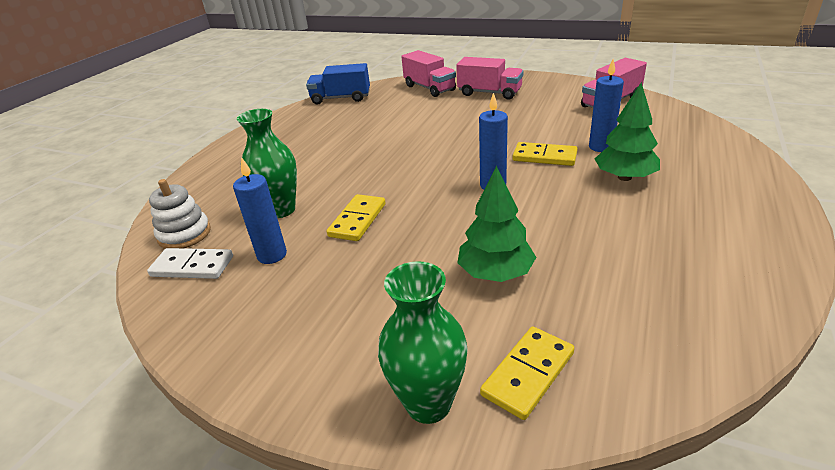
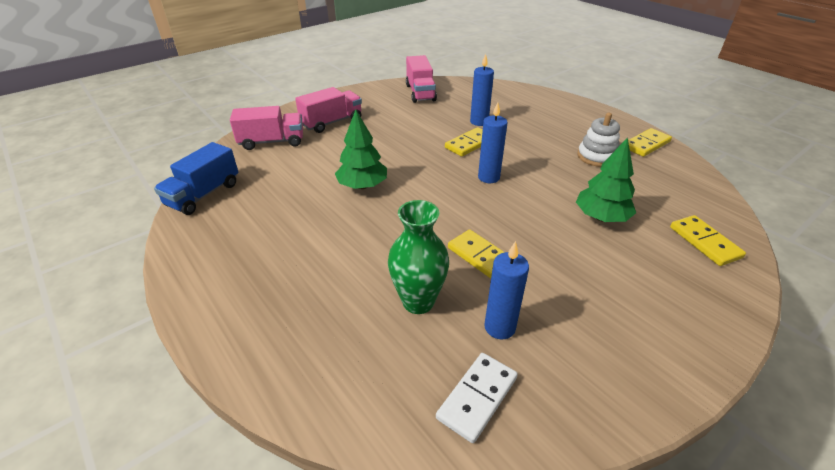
camera: 65 degrees left, 5 degrees up
white stacking toy [149,179,211,249] -> white stacking toy moved to [577,113,620,167]
green vase [378,261,468,424] -> none
green tree [595,82,660,181] -> green tree moved to [335,110,387,189]
none -> yellow domino [628,128,672,157]

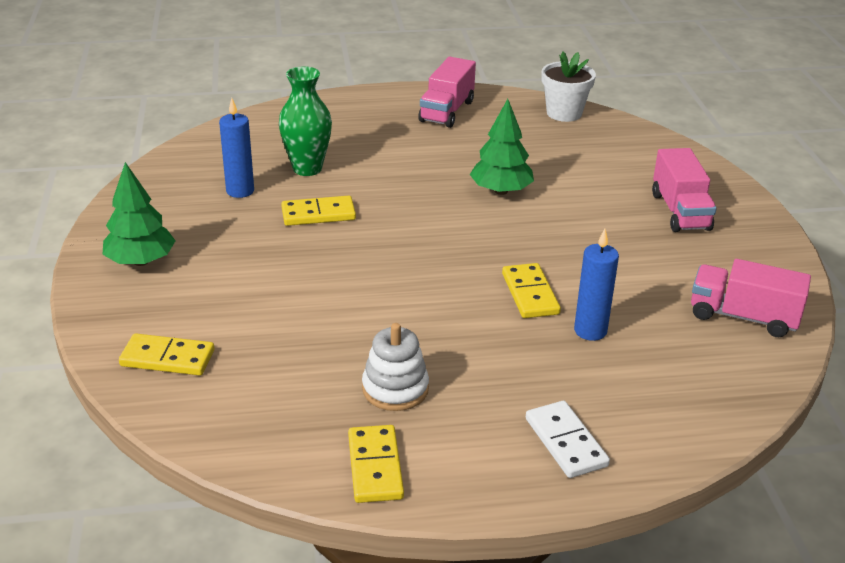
camera: 120 degrees right, 5 degrees down
blue truck [154,142,239,215] -> white flower pot [542,51,596,122]
pink truck [230,106,303,150] -> pink truck moved to [418,57,476,128]
white domino [436,353,518,443] -> white domino moved to [526,401,610,478]
blue candle [478,102,508,183] -> none
green tree [576,137,636,222] -> green tree moved to [102,162,176,266]

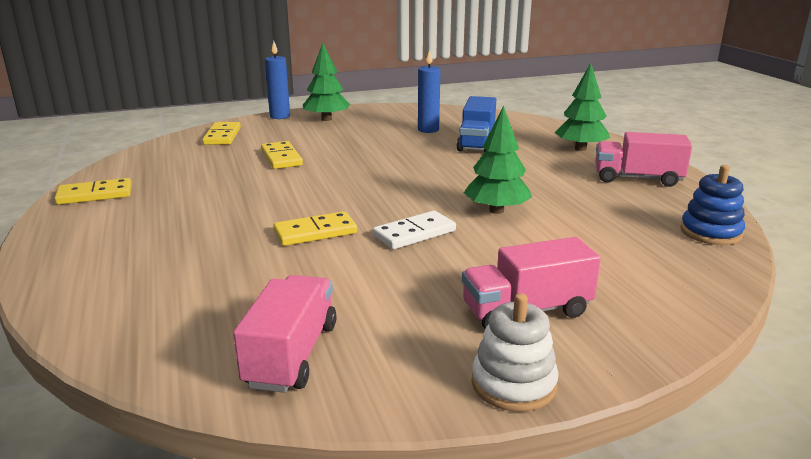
camera: 80 degrees right, 10 degrees down
green vase [279,66,332,176] -> blue truck [457,96,496,152]
yellow domino [281,196,356,226] -> yellow domino moved to [261,141,303,169]
white stacking toy [362,323,429,411] -> white stacking toy moved to [472,293,559,412]
white domino [526,401,610,478] -> white domino moved to [373,211,456,249]
white flower pot [542,51,596,122] -> blue stacking toy [680,165,745,245]
blue candle [574,229,619,341] -> blue candle moved to [265,41,290,119]
none -> green tree [554,63,610,151]

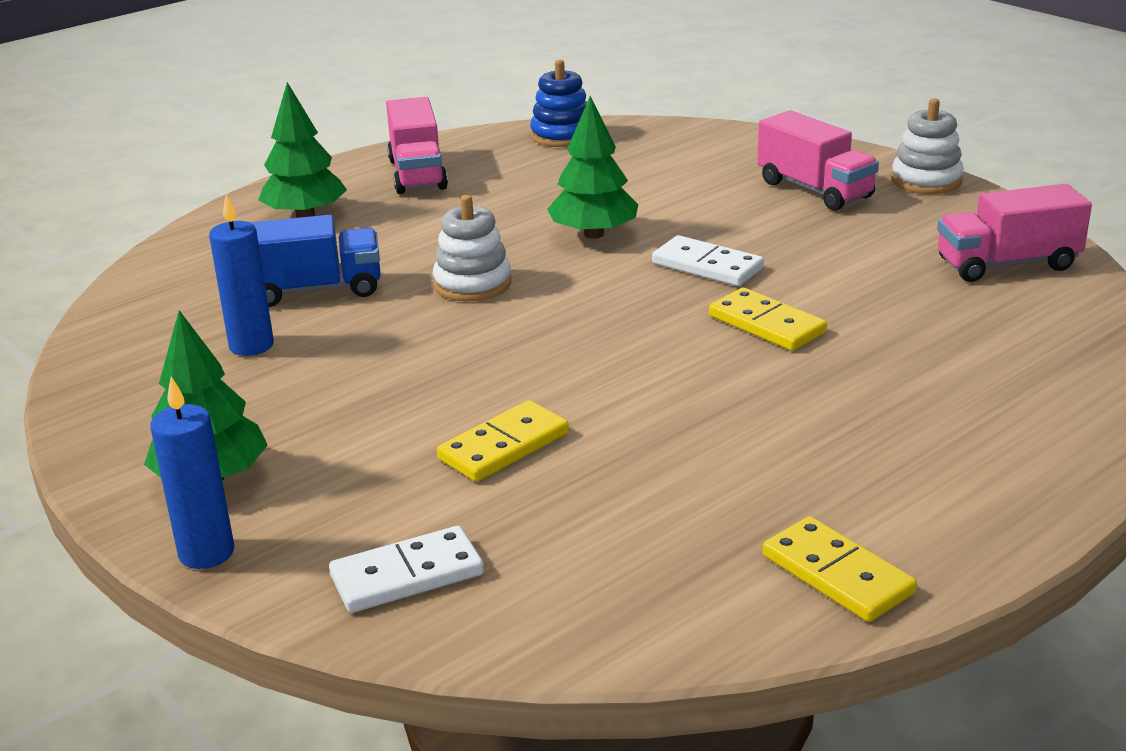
camera: 110 degrees left, 5 degrees up
yellow domino [202,122,241,145] -> white domino [329,526,484,613]
none -> white stacking toy [433,195,511,302]

